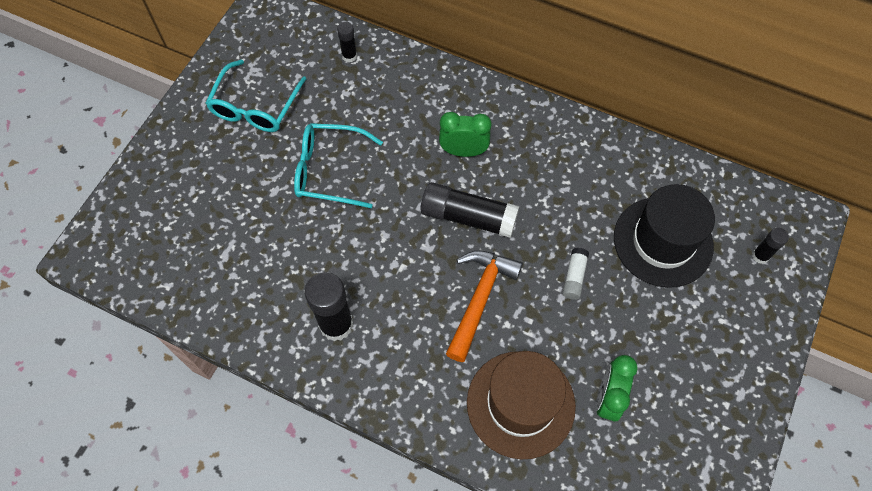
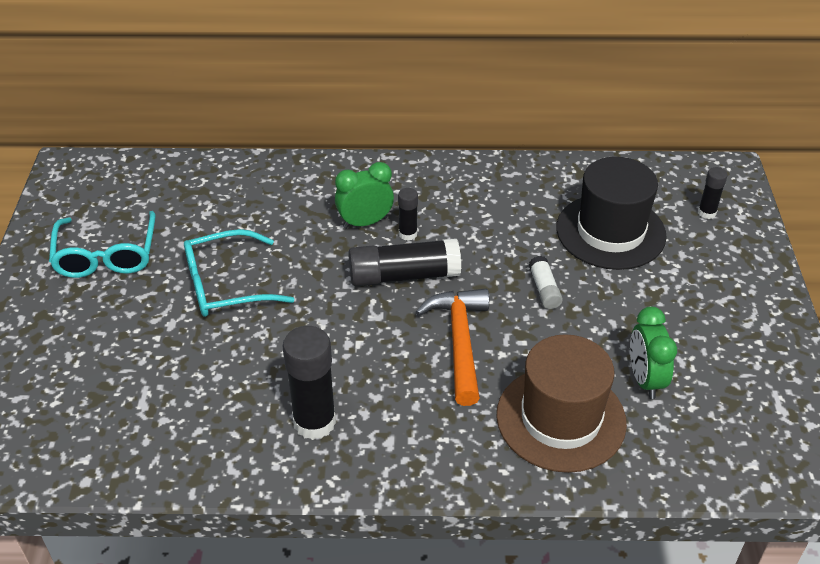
camera: 25 degrees left, 20 degrees down
black glue stick [337,22,357,62] -> black glue stick moved to [398,188,418,241]

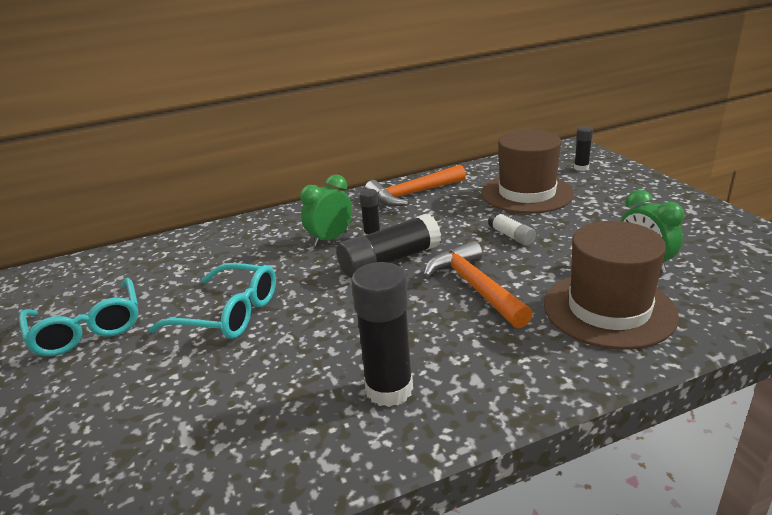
camera: 20 degrees left, 15 degrees down
turquoise glasses [184,229,295,317] -> turquoise glasses turned 120 degrees counterclockwise [149,263,276,339]
black hat [556,157,667,270] -> brown hat [481,130,574,214]
none -> orange hammer [365,165,466,207]

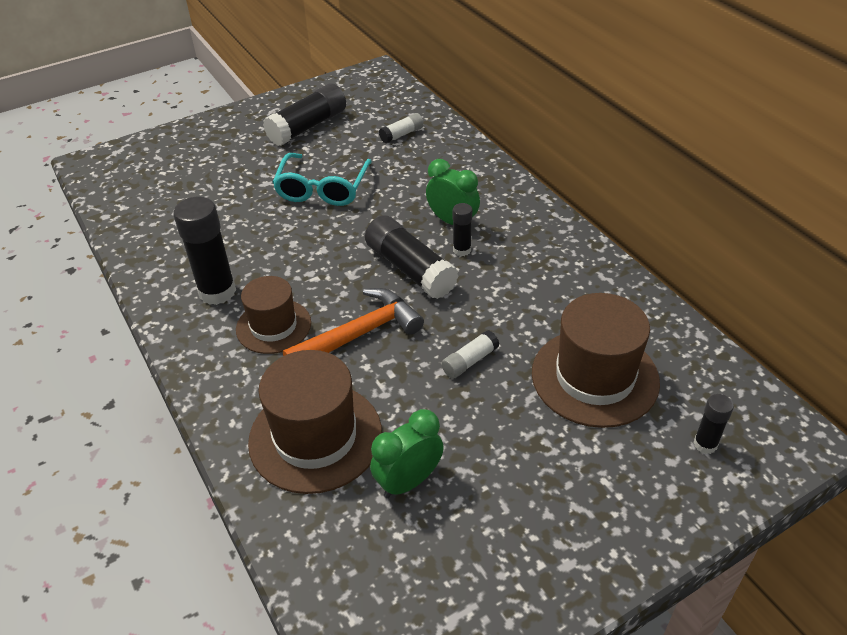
camera: 80 degrees right, 15 degrees up
turquoise glasses [19,278,139,356] -> black glue stick [263,83,346,146]
orange hammer [365,165,466,207] -> none
none -> brown hat [236,276,311,354]
none -> white glue stick [379,113,424,143]

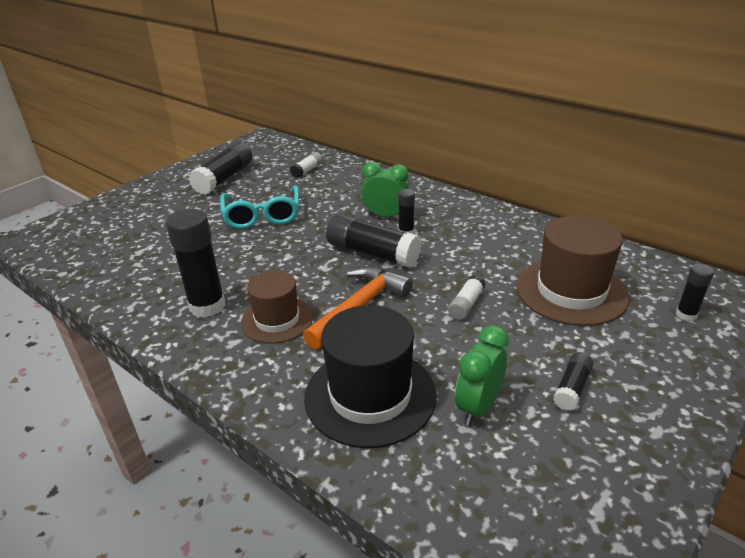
camera: 20 degrees left, 10 degrees down
brown hat [248,350,382,494] -> black hat [304,305,437,448]
none -> black glue stick [553,352,593,411]

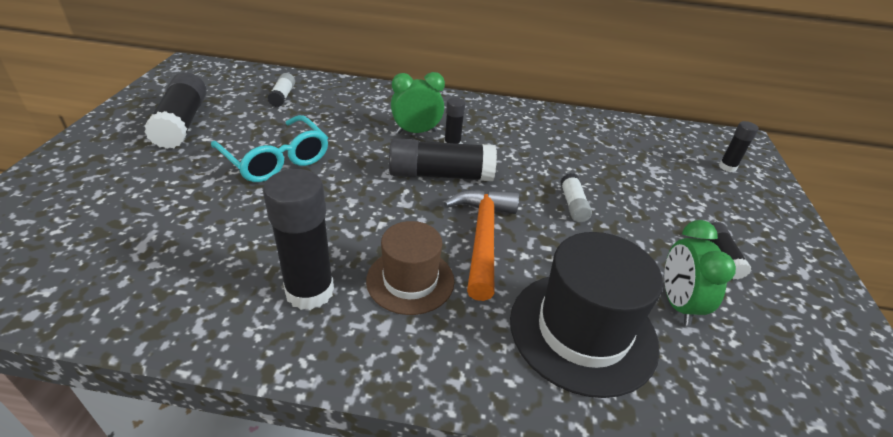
camera: 35 degrees left, 5 degrees up
brown hat [516,216,629,326] -> none

